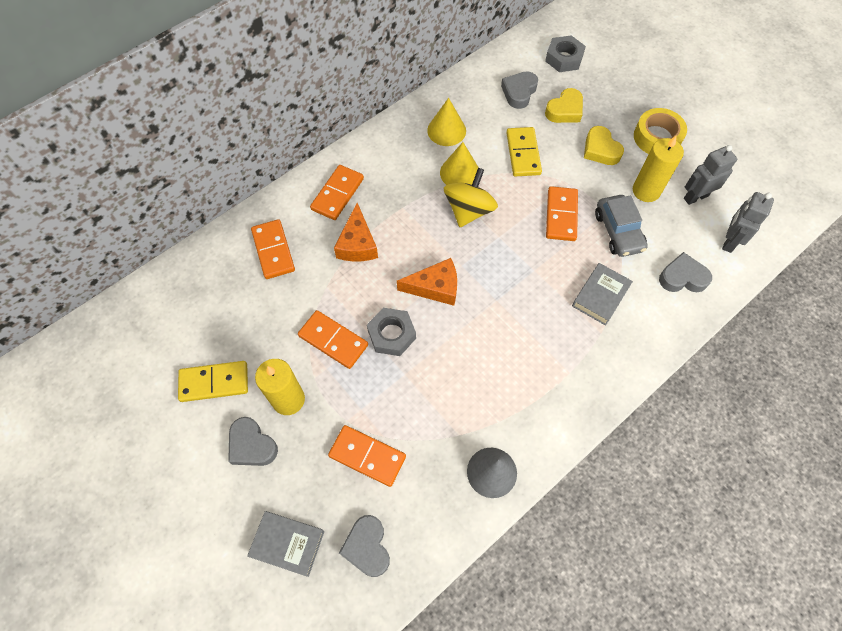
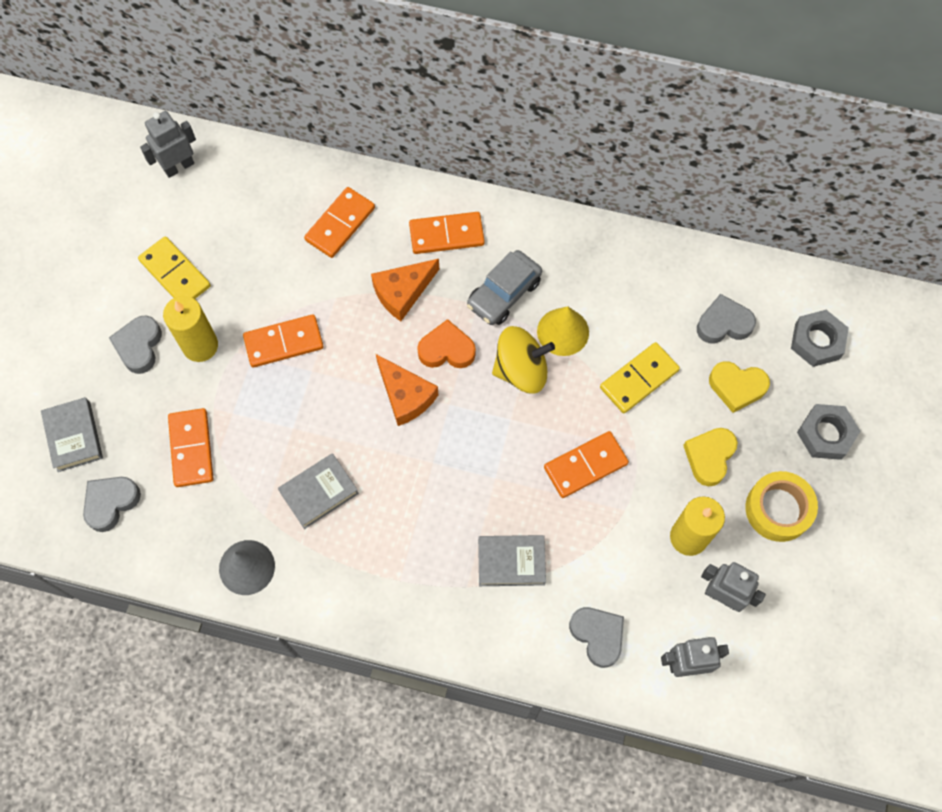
camera: 55 degrees right, 5 degrees up
orange domino [298,310,368,369] -> orange domino turned 75 degrees clockwise [243,314,324,368]
grey nut [367,308,416,356] -> grey nut moved to [797,404,861,460]
yellow cone [427,98,466,146] -> none
grey car [595,195,648,257] -> grey car moved to [467,250,542,325]
none -> grey robot [140,111,196,178]
none -> grey book [278,453,359,529]
none -> orange heart [417,319,476,368]

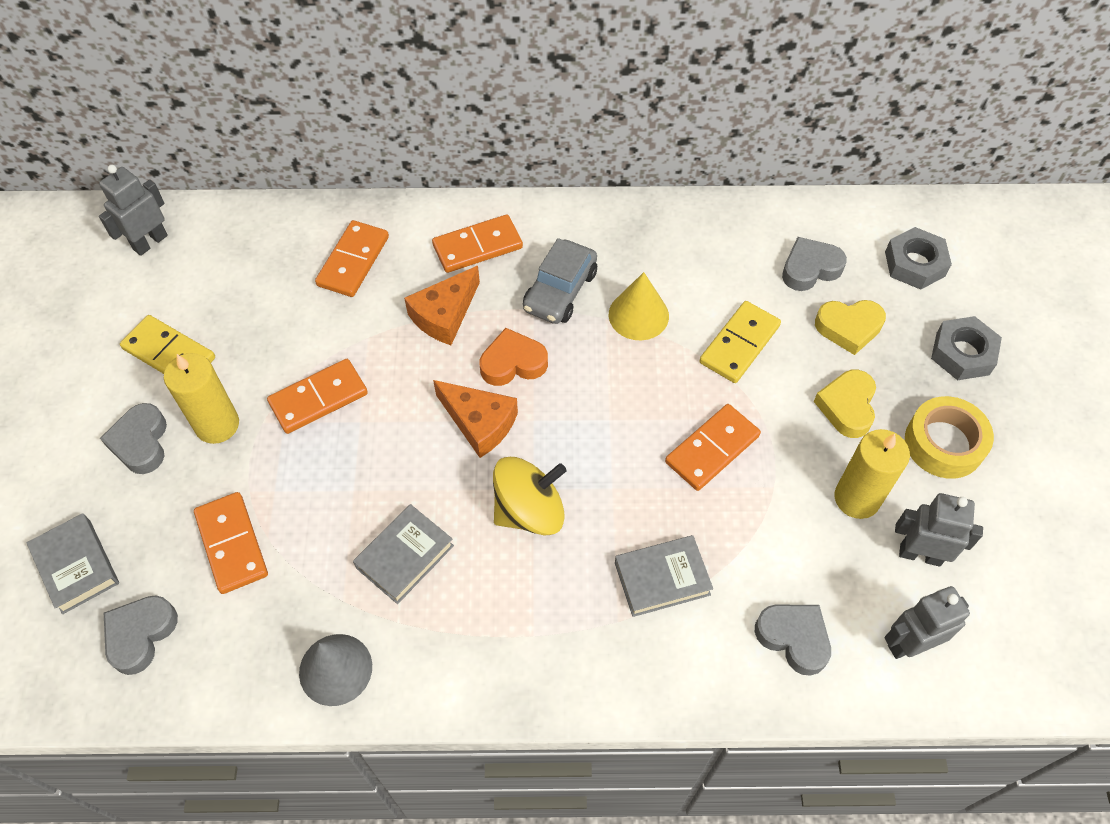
camera: 15 degrees left, 10 degrees down
yellow spinning top [492,326,555,394] -> yellow spinning top moved to [493,457,567,536]

